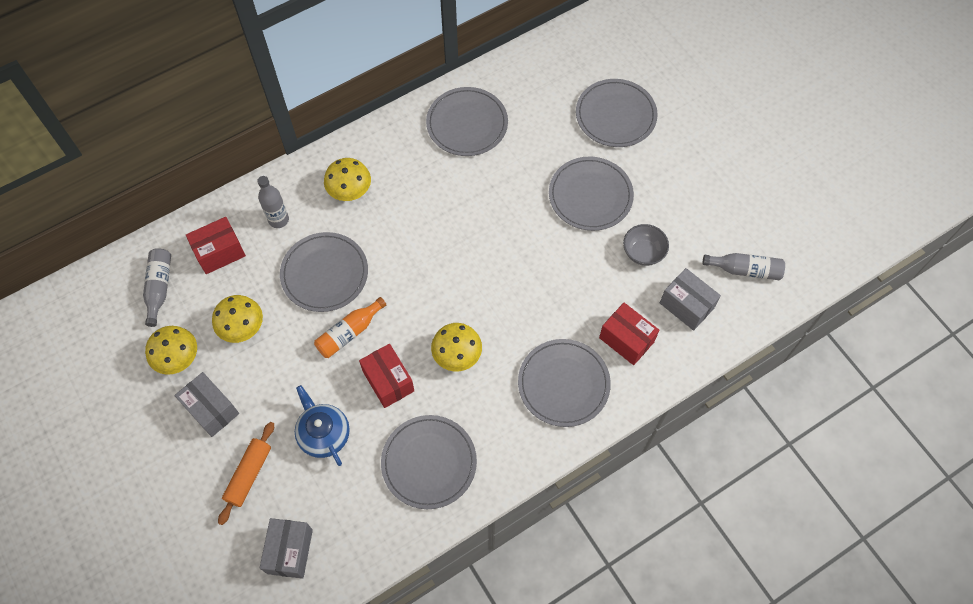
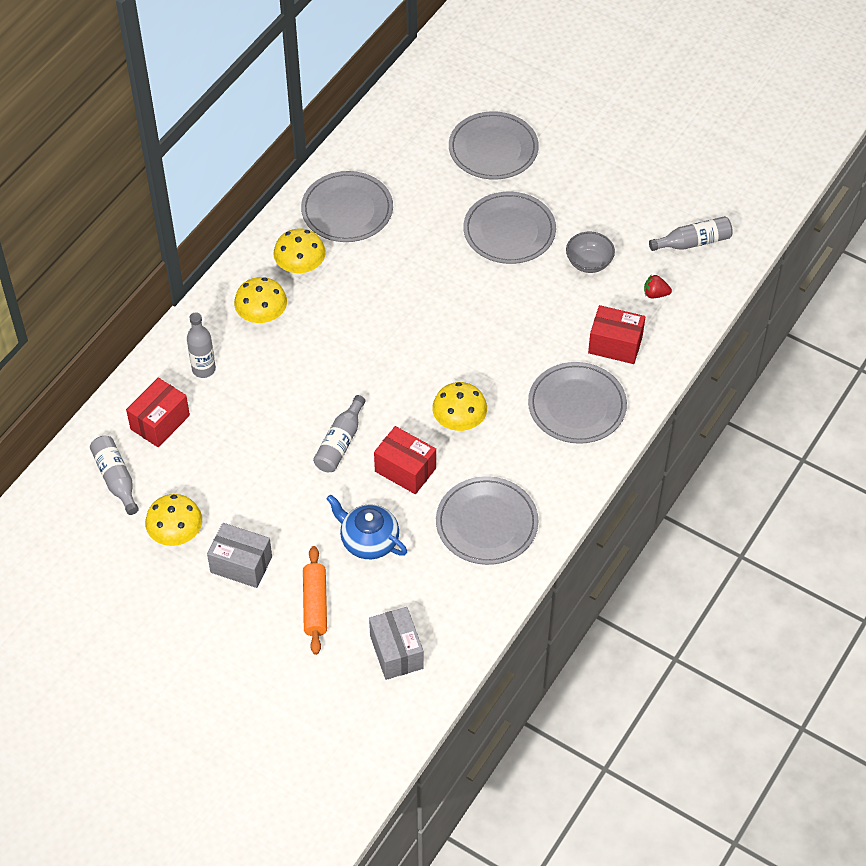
camera: 25 degrees left, 10 degrees down
yellow mushroom [212,295,263,343] -> yellow mushroom moved to [274,229,326,274]
grey plate [280,232,368,312] -> none
orange bottle [314,297,386,358] -> grey bottle [313,395,366,472]
grey box [660,268,721,331] -> red strawberry [644,274,672,298]

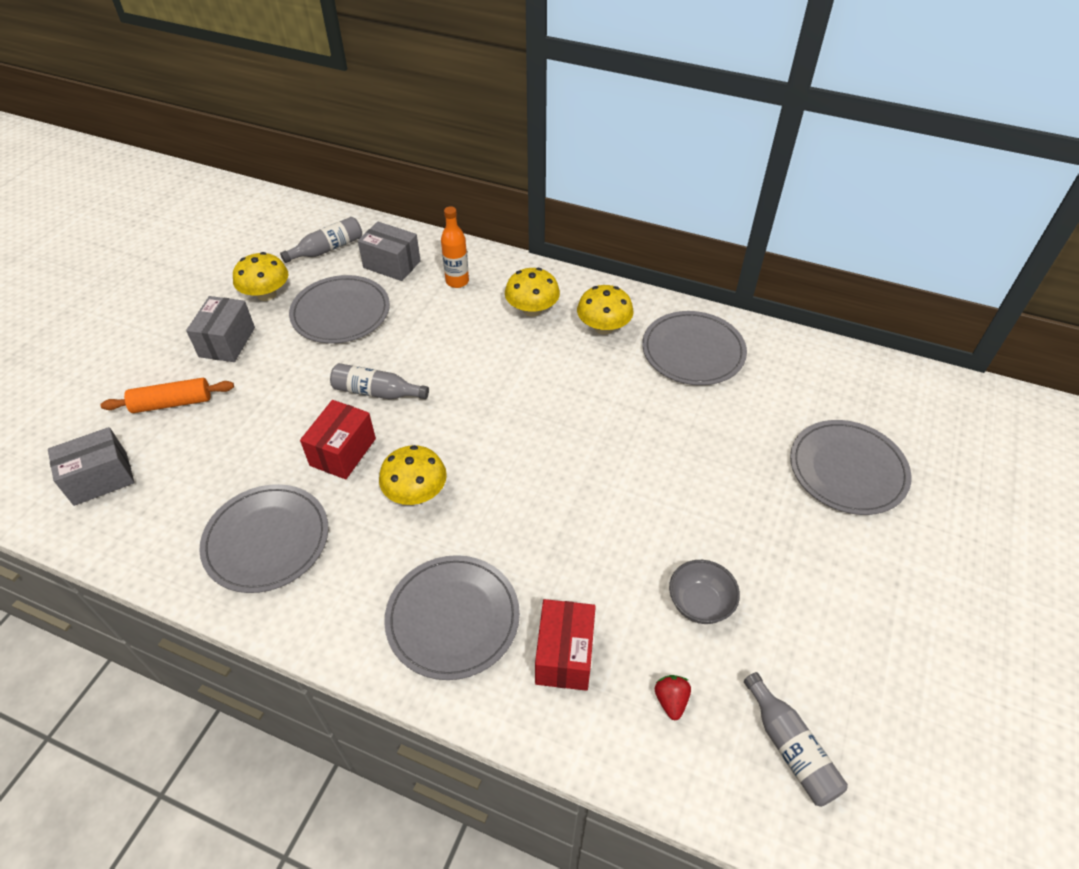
camera: 80 degrees right, 5 degrees down
red box [126,378,190,447] -> grey box [358,221,421,281]
grey bottle [187,312,216,378] -> orange bottle [441,206,469,288]
blue teapot [326,494,407,559] -> none
grey plate [463,192,556,264] -> grey plate moved to [289,275,390,343]

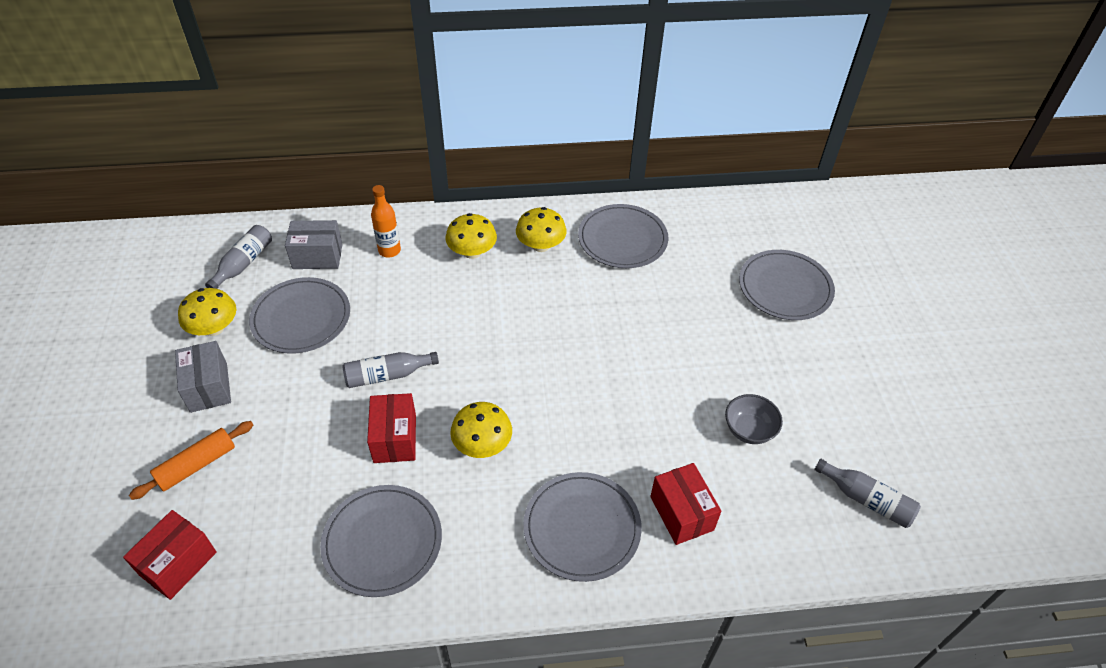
camera: 30 degrees left, 0 degrees up
grey box [48,427,135,506] -> red box [123,510,217,600]
red strawberry [655,675,691,720] -> none

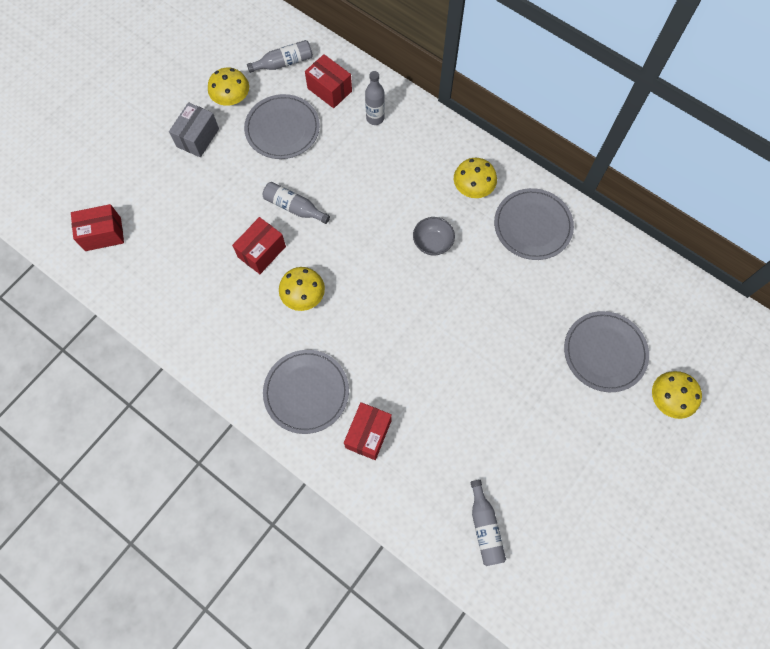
camera: 45 degrees right, 20 degrees up
orange rolling pin [129,421,253,500] -> none
grey box [285,220,343,269] -> red box [305,54,352,108]
grey plate [320,485,442,597] -> none
orange bottle [371,185,401,258] -> grey bottle [365,71,385,125]
yellow mushroom [445,213,497,259] -> yellow mushroom moved to [652,371,702,419]
grey bowl [725,394,783,444] -> grey bowl moved to [413,217,455,256]

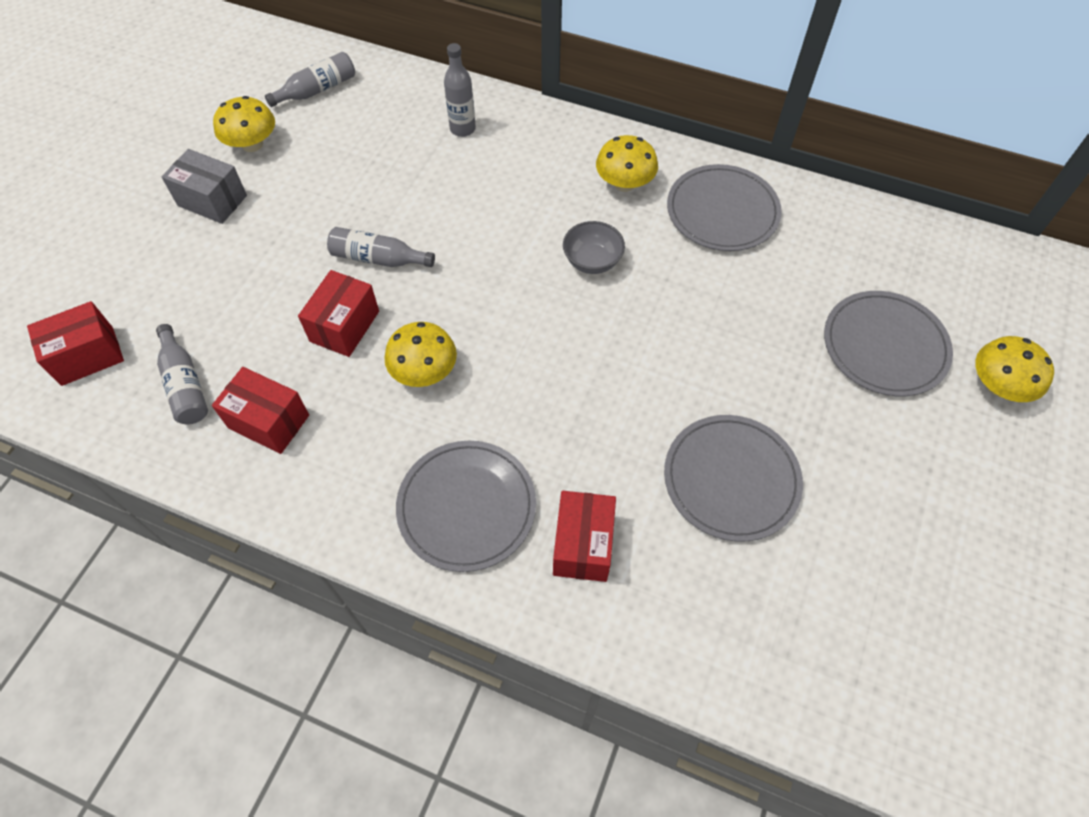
camera: 15 degrees left, 10 degrees down
grey box [169,102,219,157] -> grey box turned 75 degrees counterclockwise [162,149,247,224]
grey plate [244,94,320,159] -> grey plate moved to [664,415,803,542]
red box [305,54,352,108] -> red box moved to [212,367,309,454]
grey bottle [470,480,506,566] -> grey bottle moved to [156,324,208,424]

